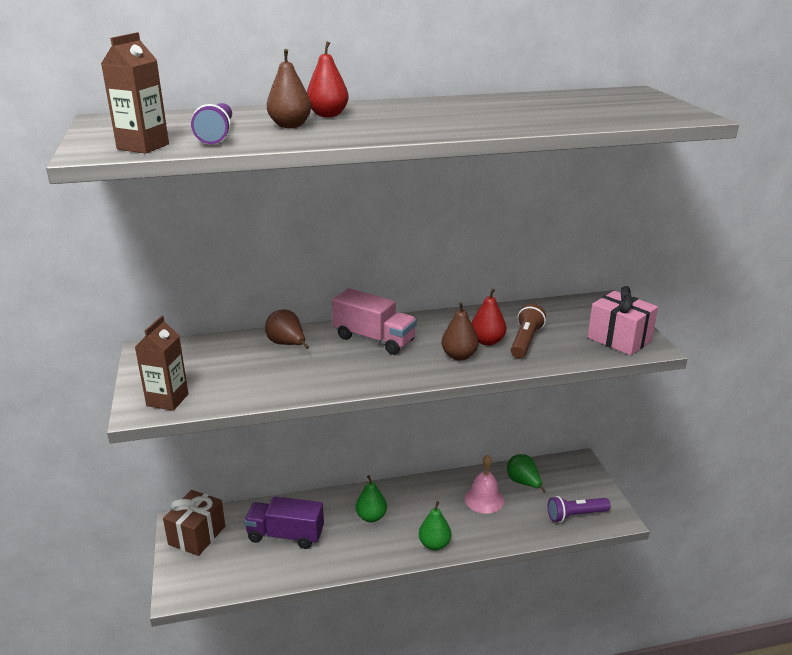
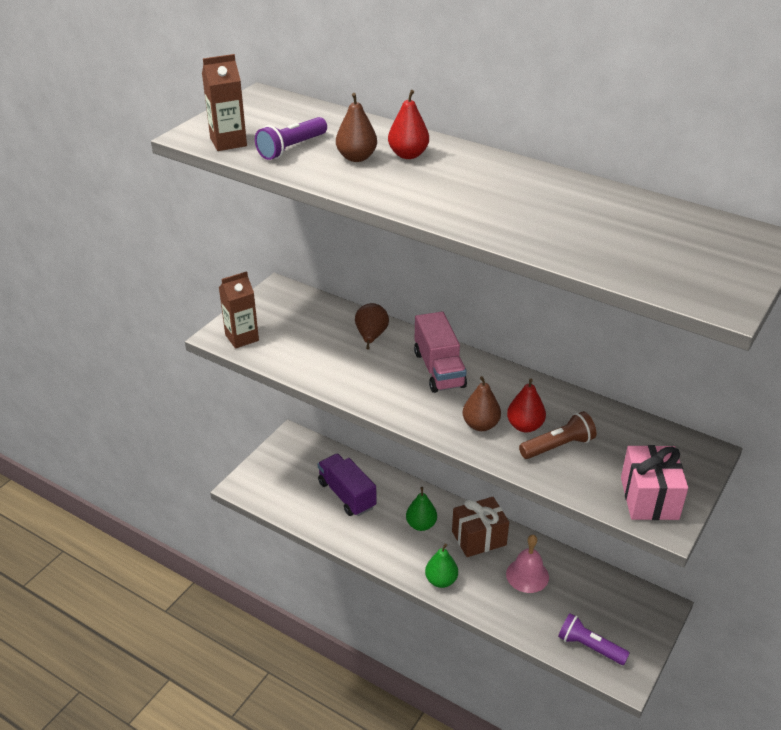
camera: 45 degrees right, 10 degrees up
brown gift [163,490,225,556] -> brown gift moved to [452,497,509,557]
green pear [507,454,546,493] -> none

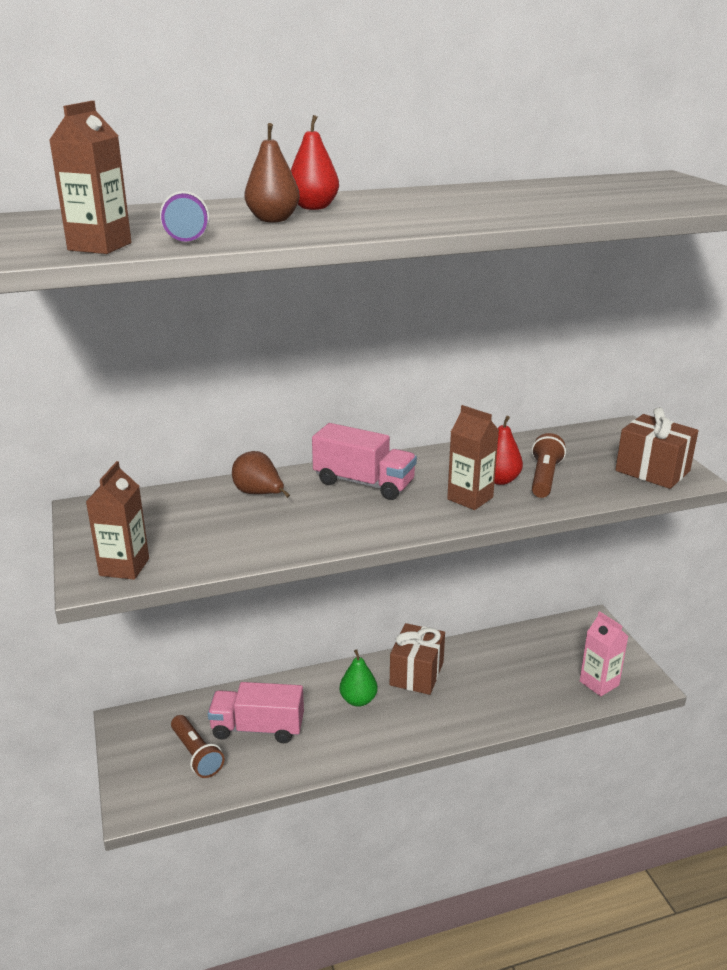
camera: 50 degrees left, 10 degrees down
purple truck [318,454,377,516] -> pink truck [208,682,304,743]
green pear [425,544,458,588] -> none
brown pear [463,376,501,431] -> brown carton [447,405,499,510]
pink bell [506,535,549,593] -> none
purple flashlight [558,613,630,665] -> pink carton [580,611,628,696]
pink gift [621,445,688,520] -> brown gift [615,407,698,489]
none -> brown flashlight [171,715,224,778]

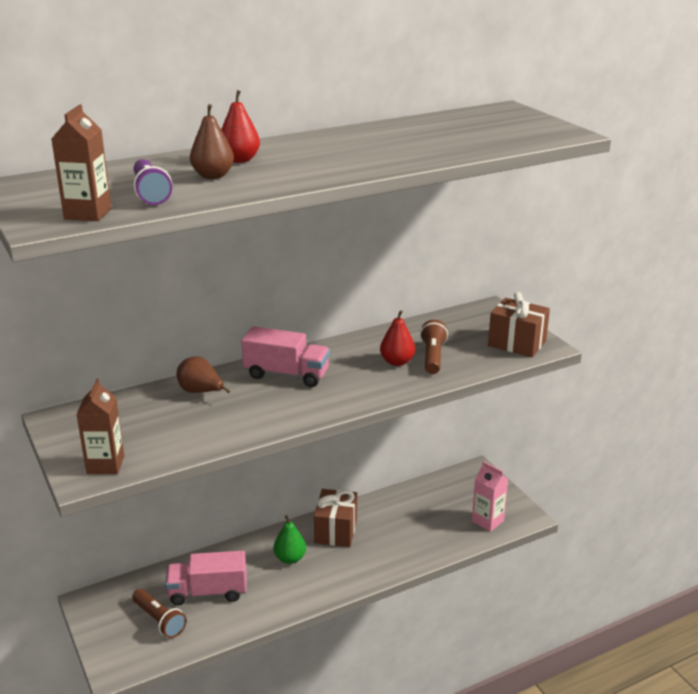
camera: 10 degrees left, 0 degrees up
brown carton [447,405,499,510] -> none

